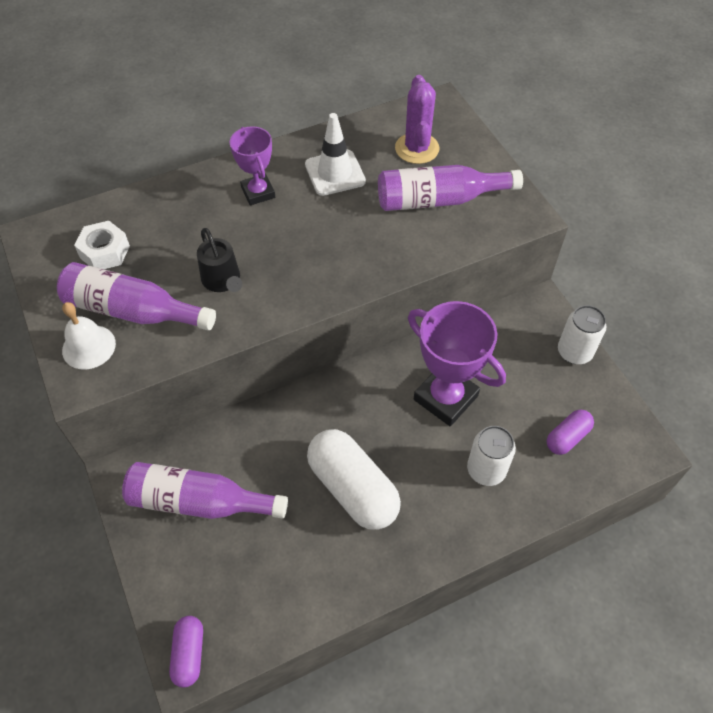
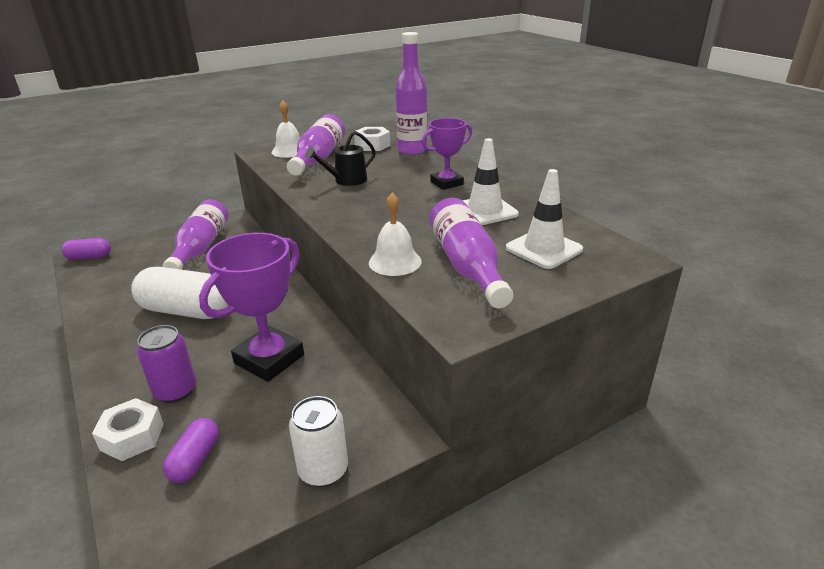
camera: 85 degrees right, 25 degrees down
white capsule [307,429,401,530] -> white capsule turned 60 degrees clockwise [131,267,228,319]
purple cactus [395,75,439,164] -> white traffic cone [506,169,583,269]
white can [467,426,516,486] -> purple can [137,325,196,403]
purple capsule [547,409,594,455] -> purple capsule turned 60 degrees clockwise [163,418,219,483]
none -> white nut [92,398,164,461]
none -> white bell [369,193,422,276]
none -> purple bottle [395,32,428,155]

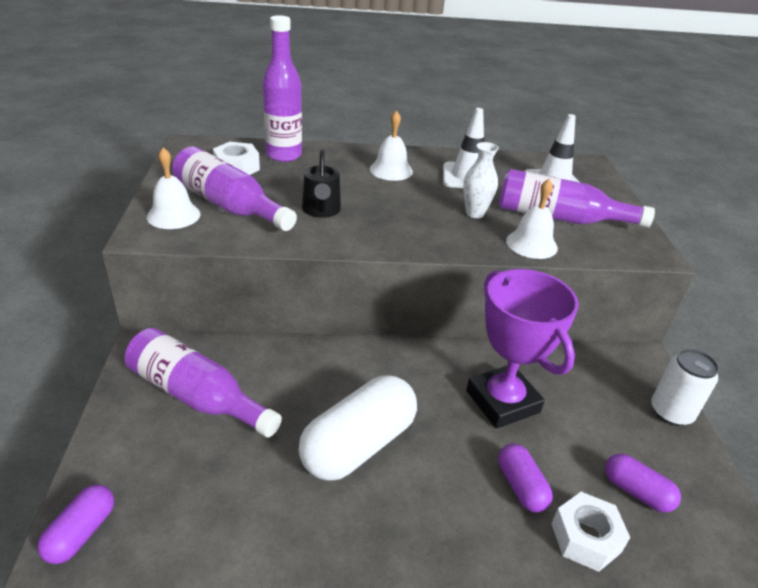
camera: 65 degrees left, 5 degrees up
purple can [137,325,196,403] -> purple capsule [498,444,553,513]
purple trophy [422,118,472,190] -> white bell [370,110,413,181]
none -> white vase [463,142,499,218]

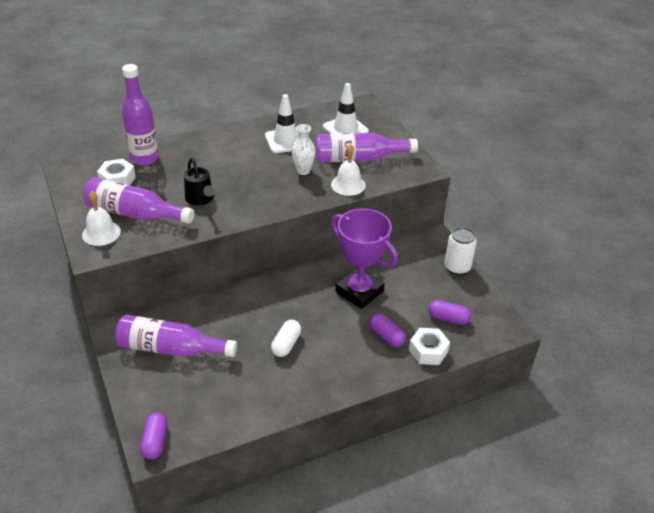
camera: 20 degrees left, 5 degrees up
white capsule [299,375,417,481] -> white capsule [271,320,301,357], size x0.52
white bell [370,110,413,181] -> none

